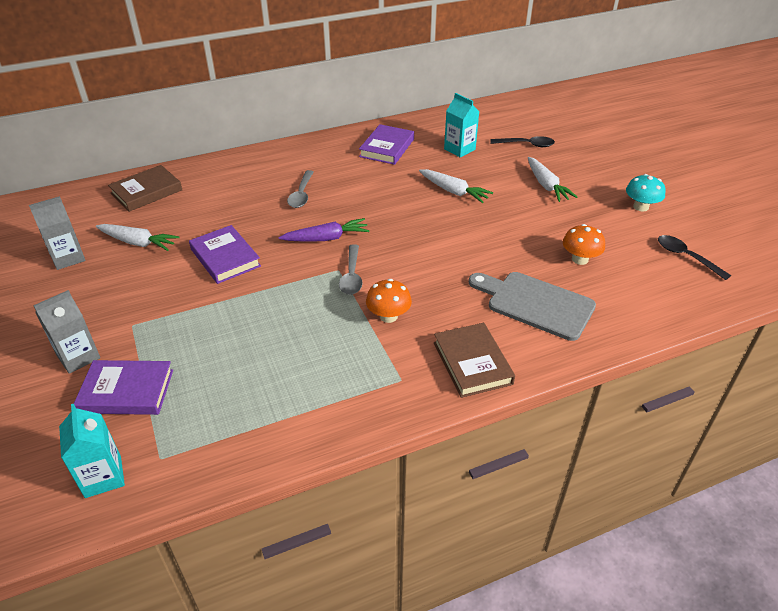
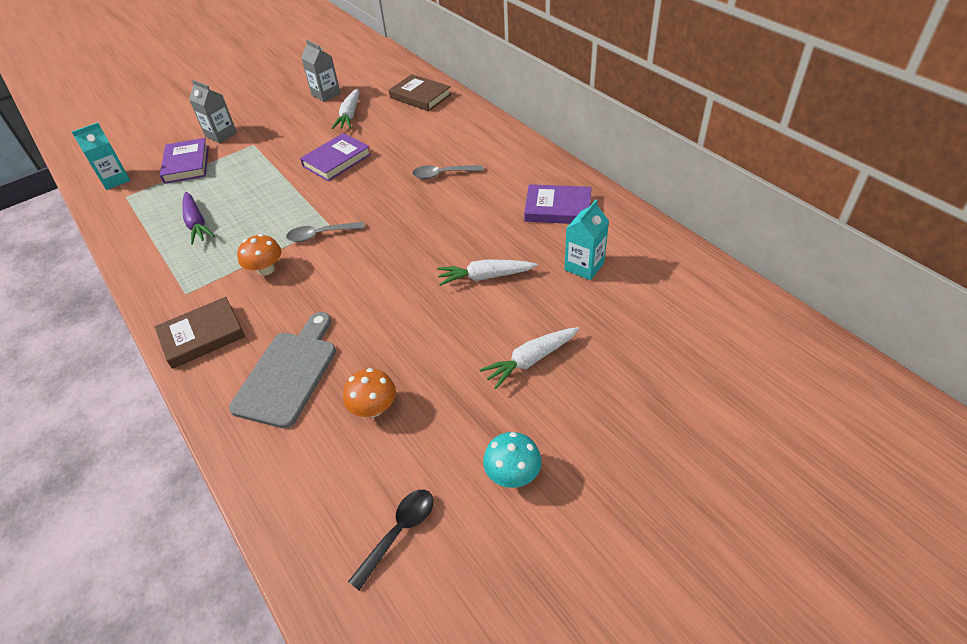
camera: 80 degrees right, 5 degrees up
purple carrot [278,218,370,242] -> purple carrot moved to [182,192,214,245]
white carrot [419,169,493,203] -> white carrot turned 60 degrees clockwise [437,259,538,286]
black spoon [490,136,555,147] -> none

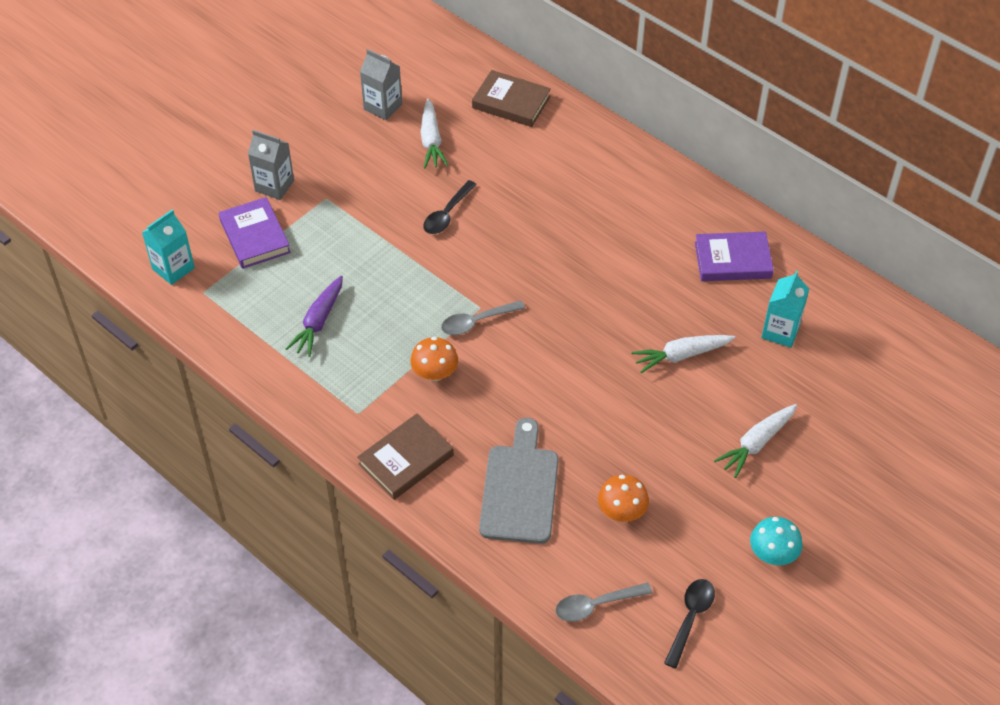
camera: 15 degrees left, 5 degrees up
purple carrot [182,192,214,245] -> purple carrot turned 60 degrees clockwise [286,276,343,357]
purple book [300,133,371,181] -> black spoon [423,180,477,234]
grey spoon [412,165,484,179] -> grey spoon moved to [555,582,652,622]

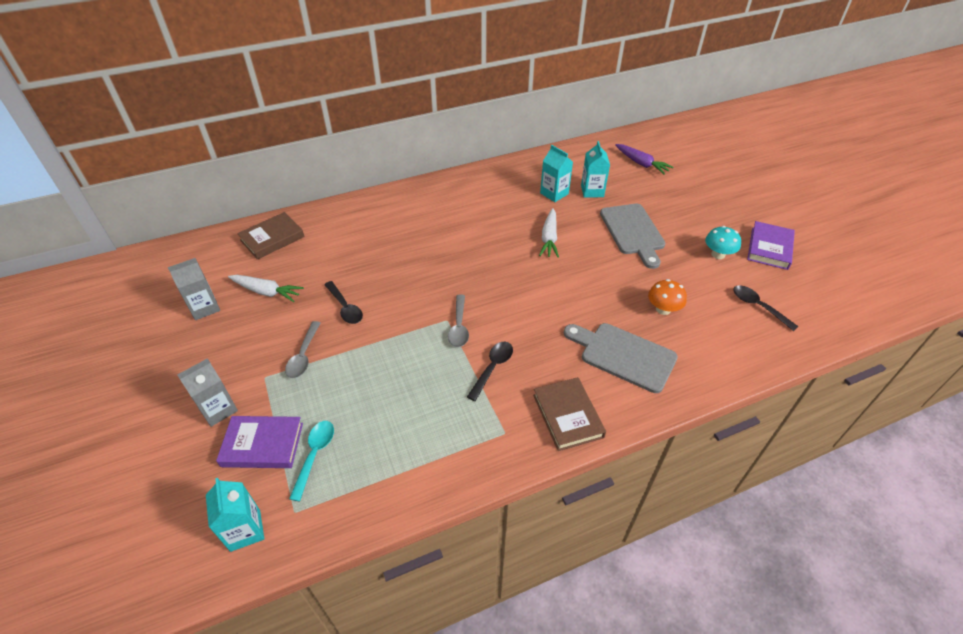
camera: 65 degrees left, 5 degrees down
purple carrot [286,276,343,357] -> purple carrot moved to [615,144,673,175]
orange mushroom [410,337,458,381] -> black spoon [467,342,513,401]
grey spoon [555,582,652,622] -> grey spoon moved to [285,321,321,378]
purple book [695,232,774,281] -> purple book moved to [747,221,795,270]
white carrot [714,404,797,478] -> grey cutting board [600,204,665,269]
none -> turquoise spoon [289,421,334,502]
none -> turquoise carton [581,141,610,198]

